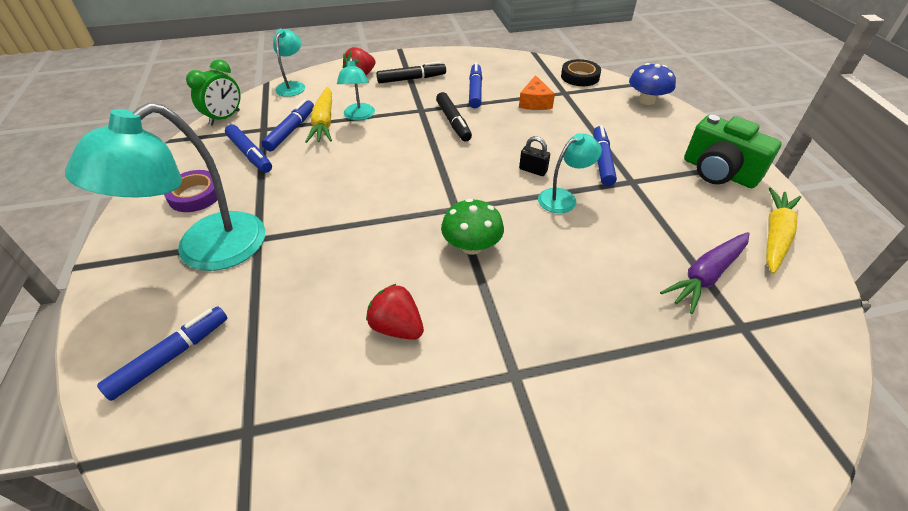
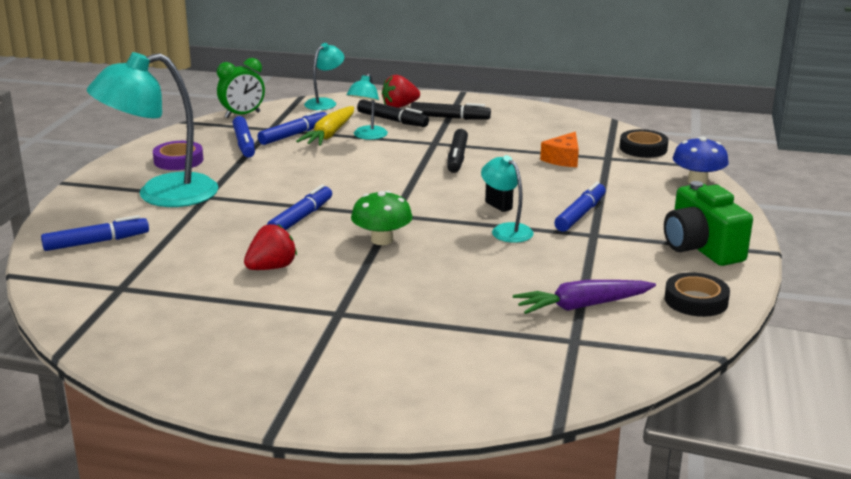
camera: 25 degrees right, 20 degrees down
red strawberry [366,284,424,340] -> red strawberry turned 75 degrees clockwise [244,224,297,270]
blue marker [469,63,482,108] -> blue marker moved to [267,184,332,230]
turquoise lamp [538,133,602,213] -> turquoise lamp turned 120 degrees counterclockwise [481,155,533,243]
yellow carrot [766,188,801,274] -> black tape [664,272,730,317]
none -> black marker [357,100,429,127]

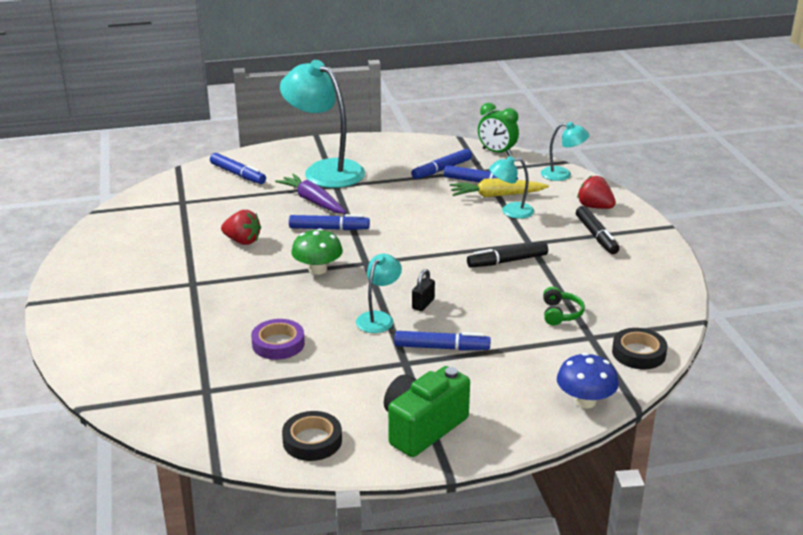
camera: 65 degrees right, 5 degrees up
purple tape [153,141,203,170] -> purple tape moved to [251,319,305,360]
black marker [357,100,429,127] -> none
purple carrot [513,280,656,314] -> purple carrot moved to [275,174,346,214]
orange cheese [540,132,579,167] -> green headphones [543,287,585,326]

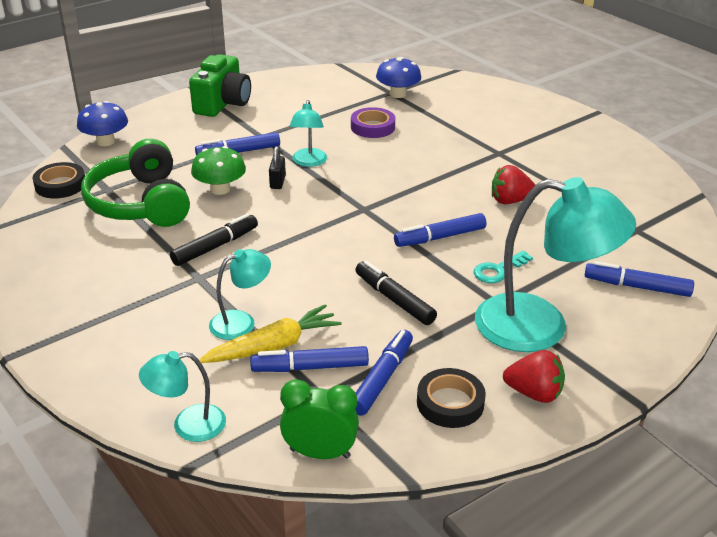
camera: 155 degrees right, 5 degrees up
purple carrot [275,174,346,214] -> turquoise key [474,251,533,283]
black tape [282,411,342,461] -> black tape moved to [417,368,486,428]
green mushroom [291,228,343,275] -> green mushroom moved to [191,146,246,195]
green headphones [543,287,585,326] -> green headphones [81,139,190,227], size x2.34
black marker [576,206,619,254] -> black marker moved to [355,261,437,325]
red strawberry [577,176,616,209] -> red strawberry moved to [503,350,565,403]
none -> blue mushroom [376,57,421,98]

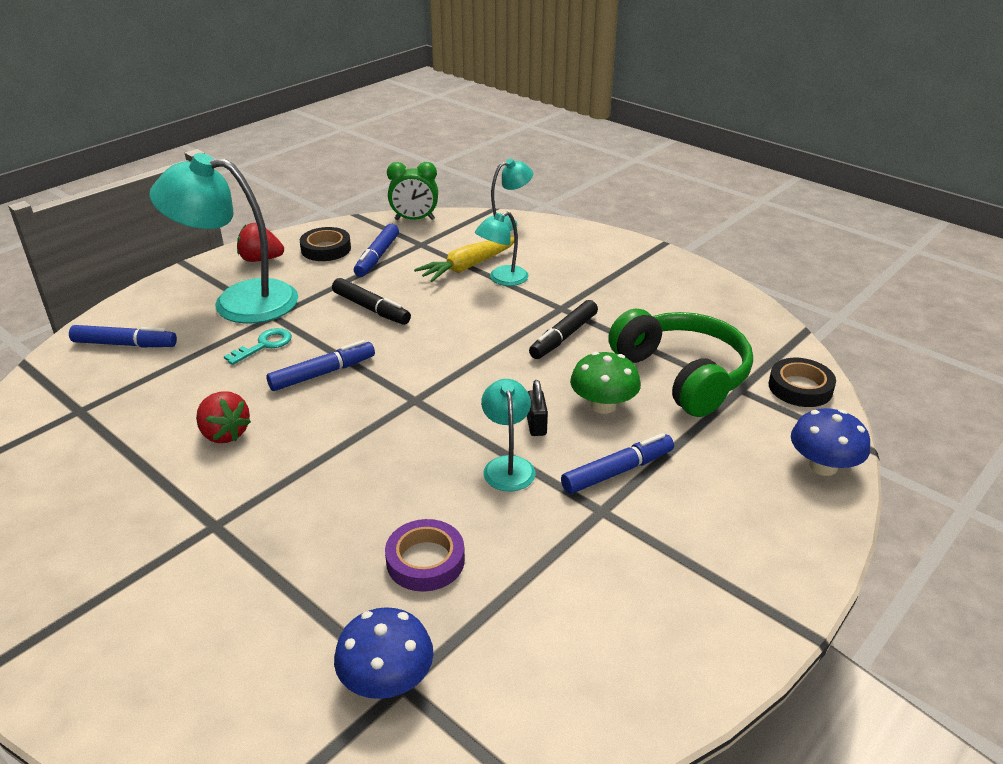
camera: 170 degrees right, 0 degrees up
green camera [189,54,251,117] -> none
blue marker [250,346,369,372] -> none
red strawberry [492,165,535,204] -> red strawberry turned 60 degrees clockwise [196,391,251,443]

